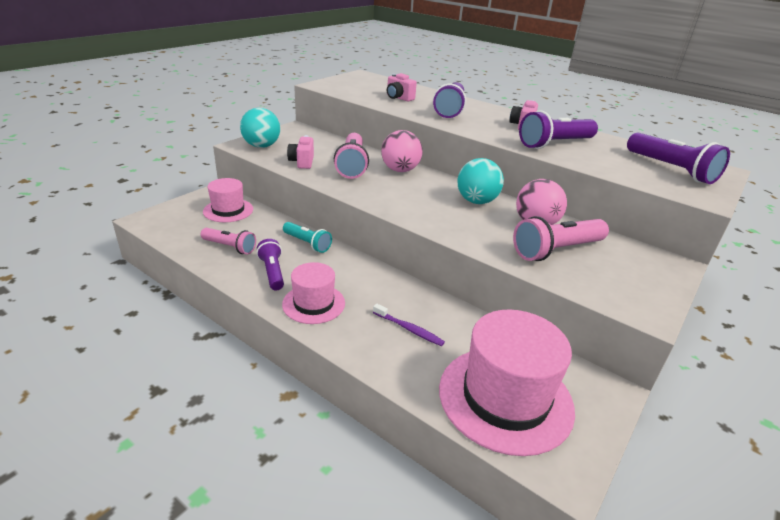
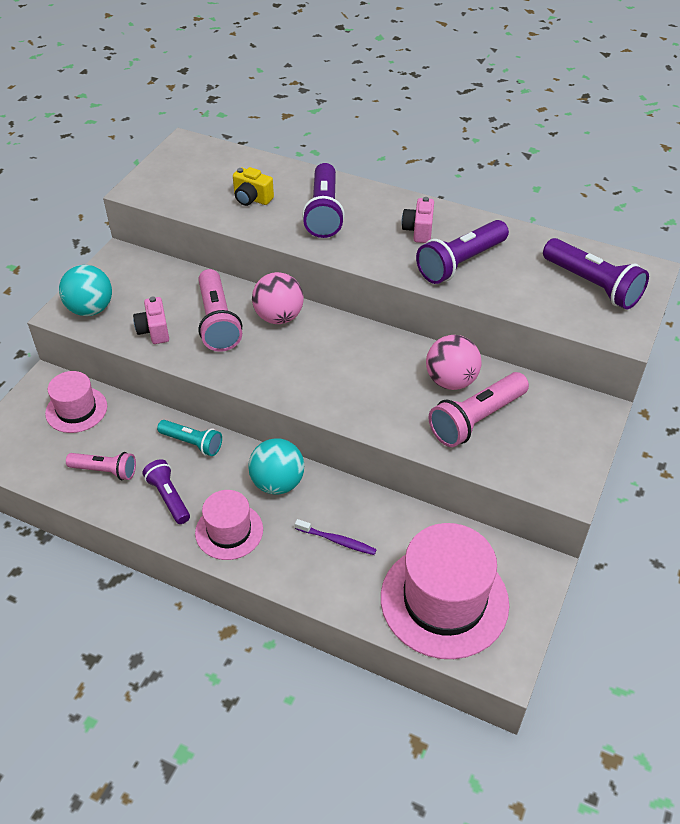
camera: 10 degrees left, 15 degrees up
pink camera [387,73,417,102] -> yellow camera [233,167,274,206]
turquoise ball [457,158,504,204] -> turquoise ball moved to [248,438,304,495]

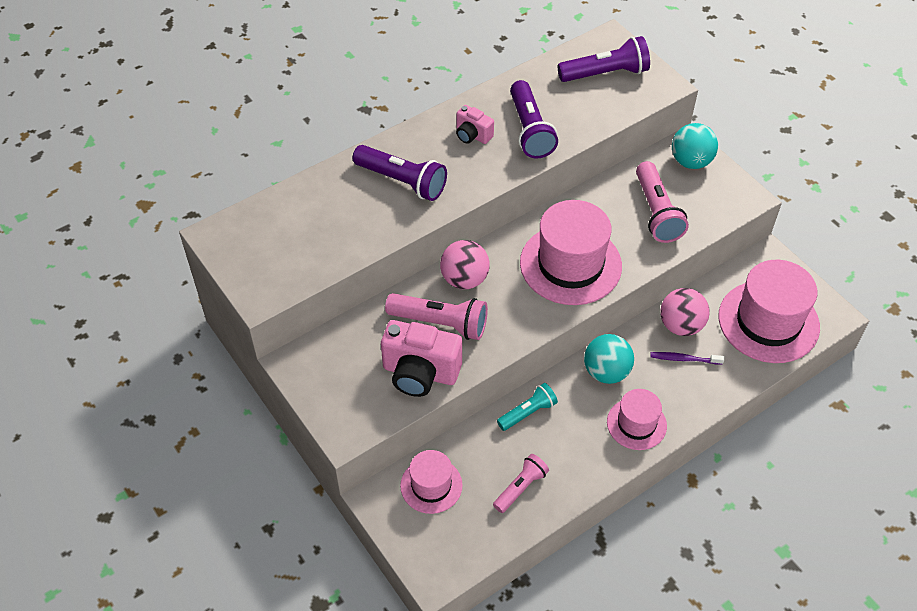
camera: 60 degrees left, 5 degrees up
turquoise ball [59,265,112,316] -> turquoise ball moved to [672,123,718,169]
pink camera [133,296,169,344] -> pink camera [381,320,462,397], size x1.84
purple flashlight [143,459,190,524] -> none
yellow camera [233,167,274,206] -> none
purple toothbrush [295,519,377,555] -> purple toothbrush turned 135 degrees counterclockwise [650,352,724,365]
pink ball [426,335,482,390] -> pink ball moved to [660,288,710,336]
none -> pink hat [520,200,622,305]

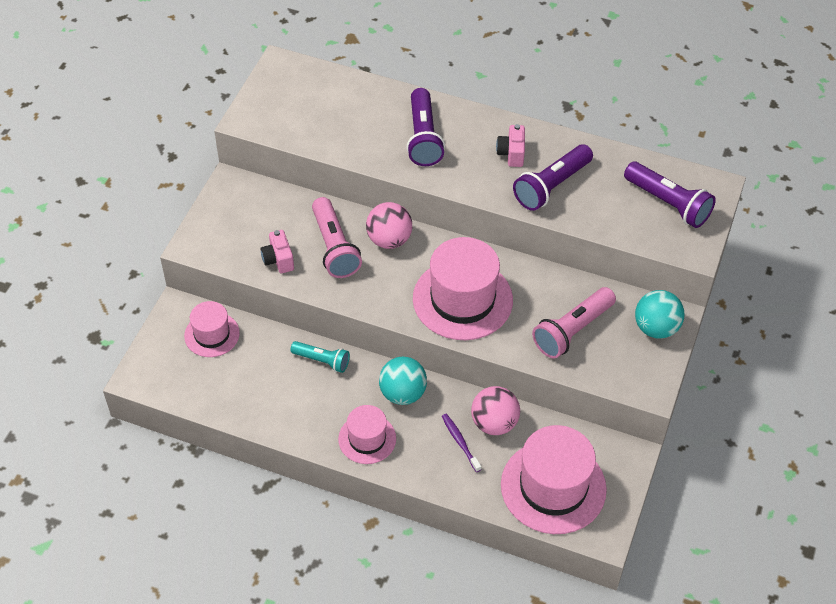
camera: 55 degrees right, 0 degrees up
pink camera [381,320,462,397] -> pink camera [260,230,294,273], size x0.54
pink flashlight [493,454,549,513] -> none

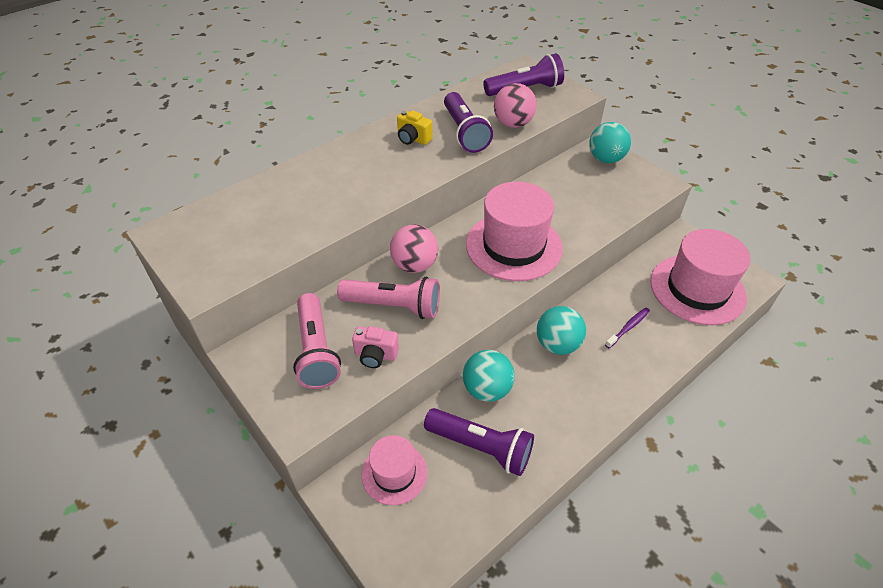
camera: 60 degrees left, 5 degrees down
turquoise flashlight [290,341,350,373] -> turquoise ball [463,350,515,402]
pink hat [338,405,396,464] -> none
purple flashlight [406,88,445,166] -> purple flashlight moved to [424,408,534,476]
purple toothbrush [442,414,481,472] -> purple toothbrush turned 135 degrees clockwise [605,308,650,348]
pink ball [471,386,520,435] -> pink ball moved to [494,83,537,128]
pink camera [496,124,525,167] -> yellow camera [397,111,432,145]
pink flashlight [532,287,616,359] -> pink flashlight moved to [293,293,341,389]

